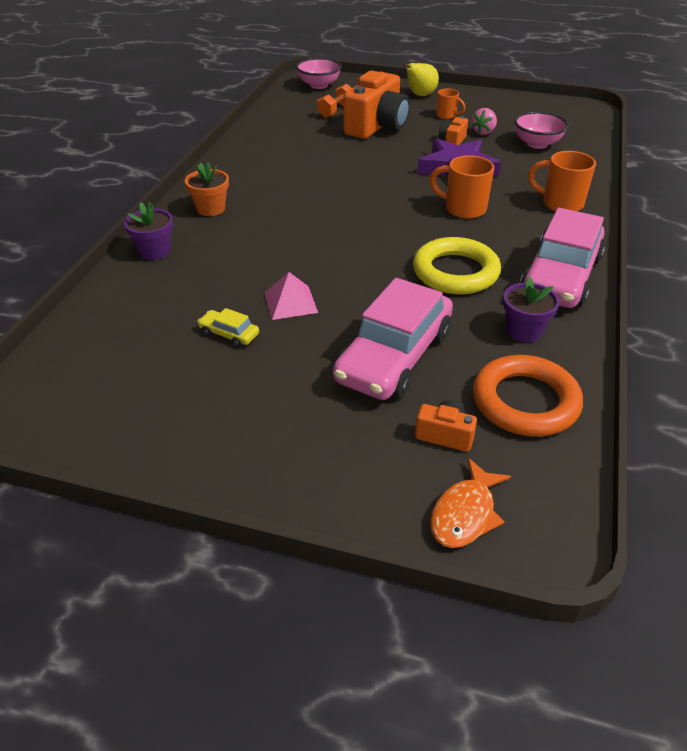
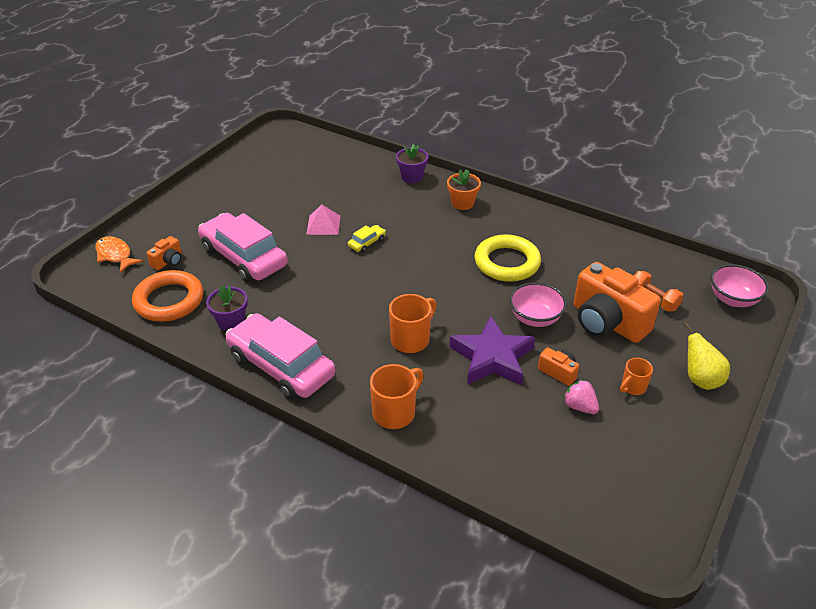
camera: 105 degrees right, 0 degrees up
yellow car [197,308,259,347] -> yellow car moved to [348,225,386,253]
yellow ring [413,237,501,294] -> yellow ring moved to [475,234,541,282]
pink bowl [514,111,569,149] -> pink bowl moved to [509,282,567,327]

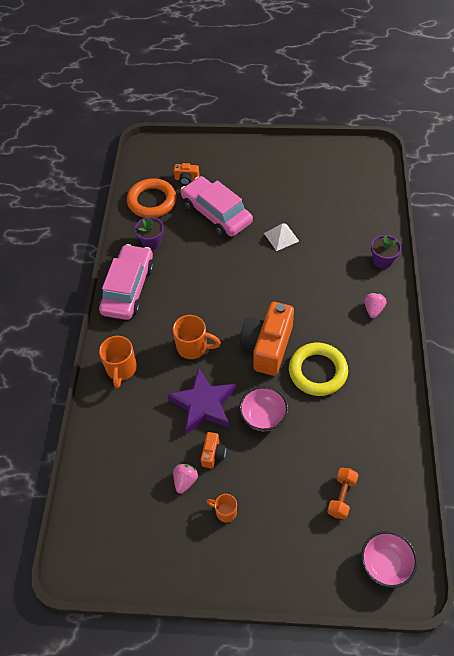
camera: 65 degrees right, 15 degrees up
orange fish [95,236,143,273] -> none
pink car [198,213,288,282] -> pink car turned 60 degrees counterclockwise [181,176,253,237]
pink pyramid [306,205,340,235] -> white pyramid [264,223,299,251]
yellow car [348,225,386,253] -> none
orange mug [370,364,424,429] -> orange mug turned 75 degrees clockwise [99,336,137,388]
orange flower pot [447,169,481,210] -> pink strawberry [364,293,387,318]
orange camera [574,262,661,343] -> orange camera moved to [240,302,294,376]
yellow pear [684,322,730,390] -> none

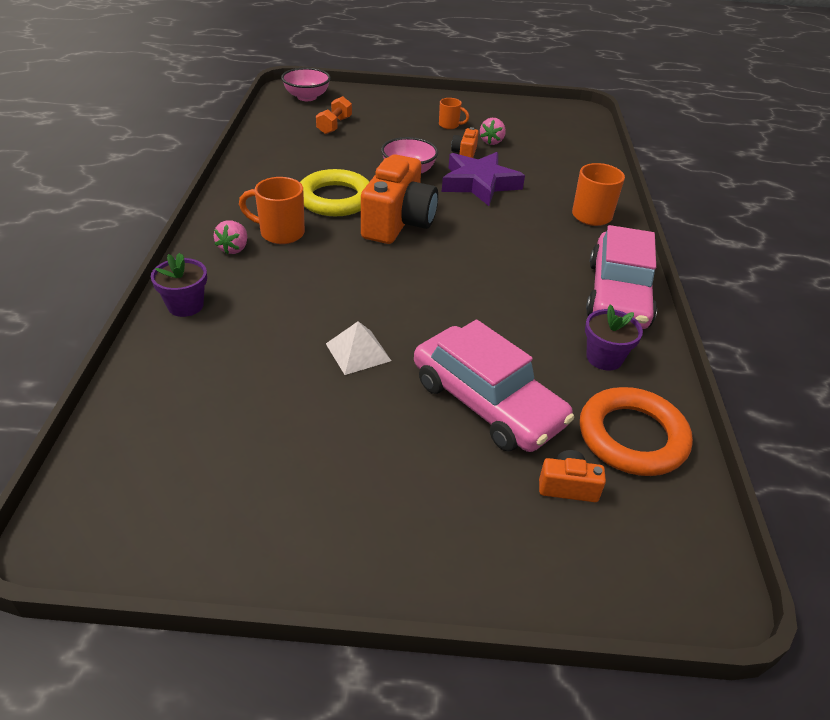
camera: 175 degrees right, 15 degrees down
orange mug [173,315,221,359] -> orange mug moved to [239,177,305,244]

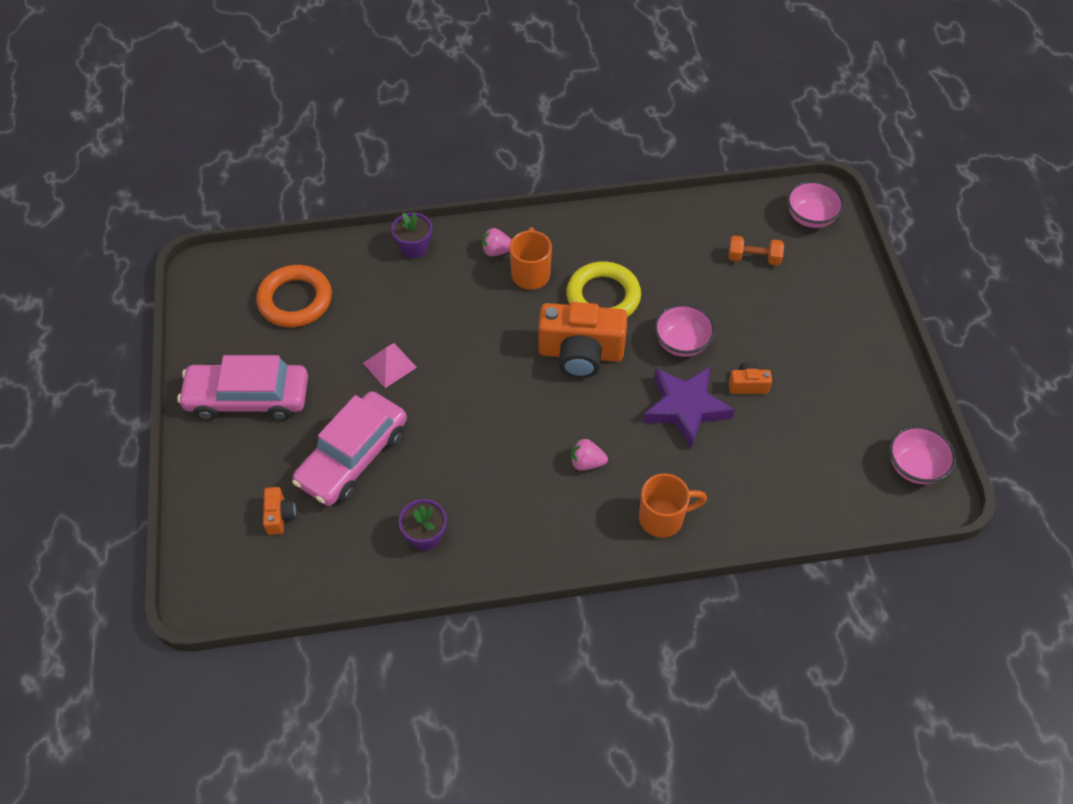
camera: 80 degrees right, 15 degrees up
white pyramid [326,321,391,375] -> pink pyramid [363,343,417,388]
orange mug [439,98,469,129] -> none
pink strawberry [480,118,506,145] -> pink strawberry moved to [571,439,608,471]
orange ring [580,387,693,476] -> orange ring moved to [256,265,332,327]
pink car [586,225,657,329] -> pink car moved to [177,355,308,420]
none -> pink bowl [889,425,956,484]

